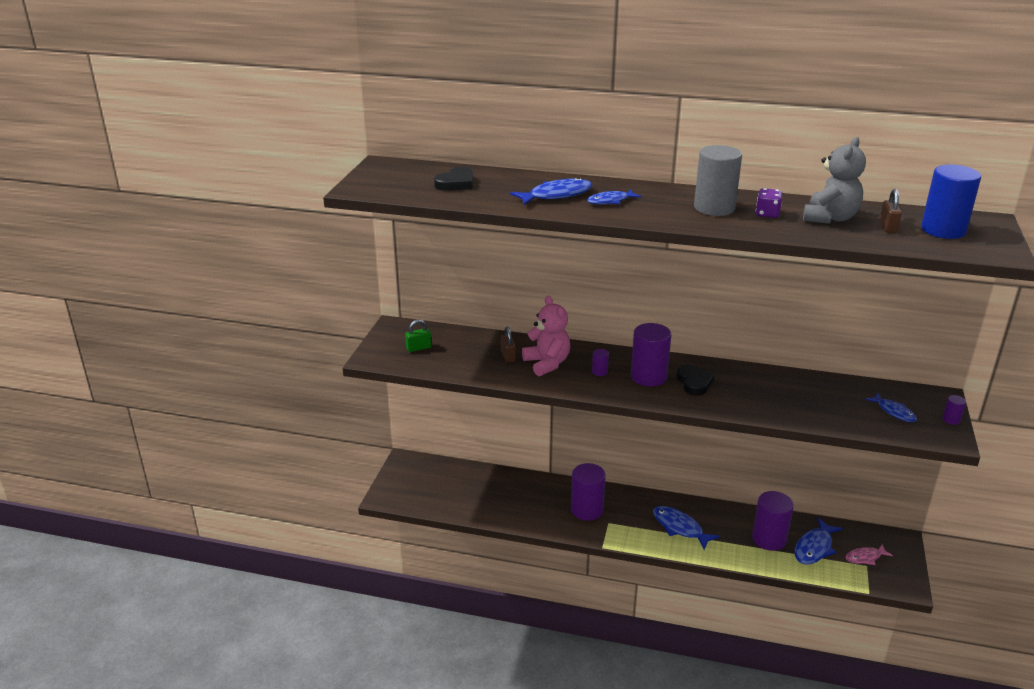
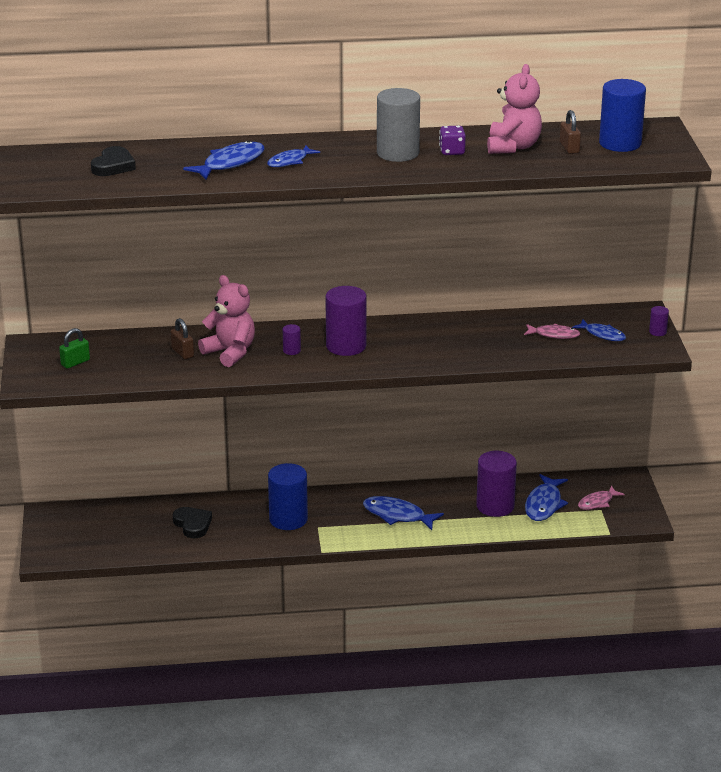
camera: 20 degrees left, 0 degrees up
purple cylinder [571,463,606,521] -> blue cylinder [268,463,308,530]
black heart [676,365,715,396] -> black heart moved to [173,507,212,538]
grey teddy bear [803,137,866,224] -> pink teddy bear [487,64,542,154]
none -> pink fish [524,324,580,339]

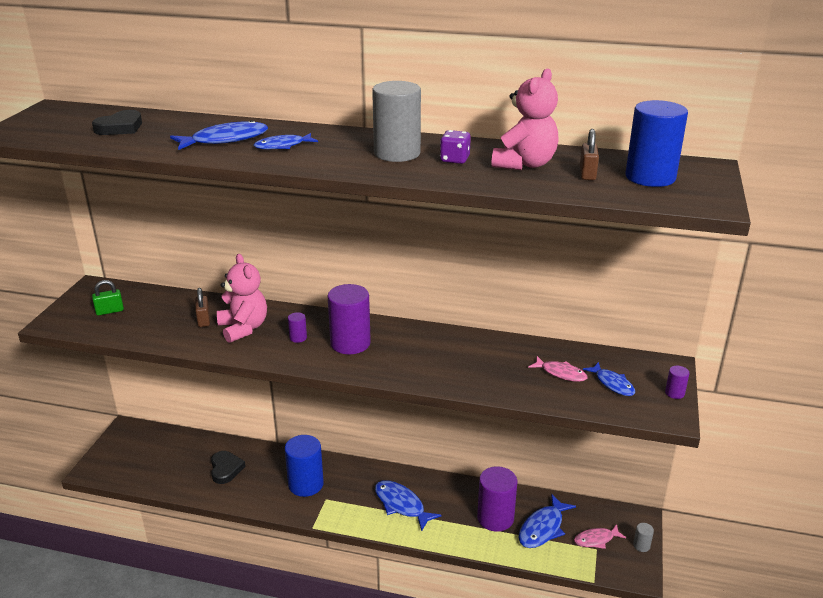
camera: 20 degrees right, 0 degrees up
none -> grey cylinder [633,523,654,552]

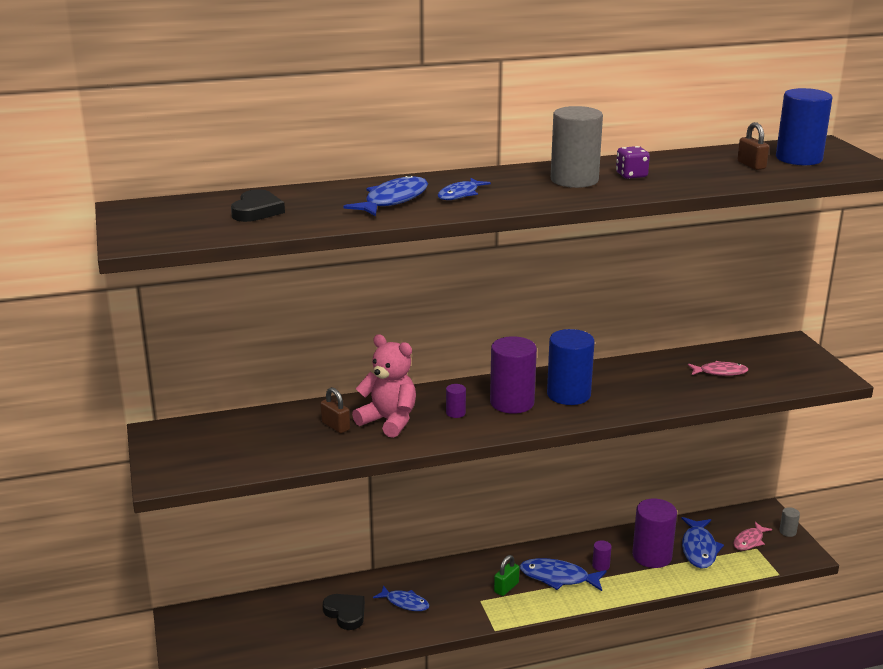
camera: 30 degrees left, 5 degrees down
green padlock [92,280,124,316] -> green padlock moved to [494,555,519,596]
blue cylinder [285,435,324,497] -> blue cylinder moved to [547,329,595,405]
pink teddy bear [492,69,559,170] -> none
blue fish [583,362,635,396] -> blue fish moved to [373,585,430,611]
purple cylinder [665,366,690,399] -> purple cylinder moved to [592,540,611,571]

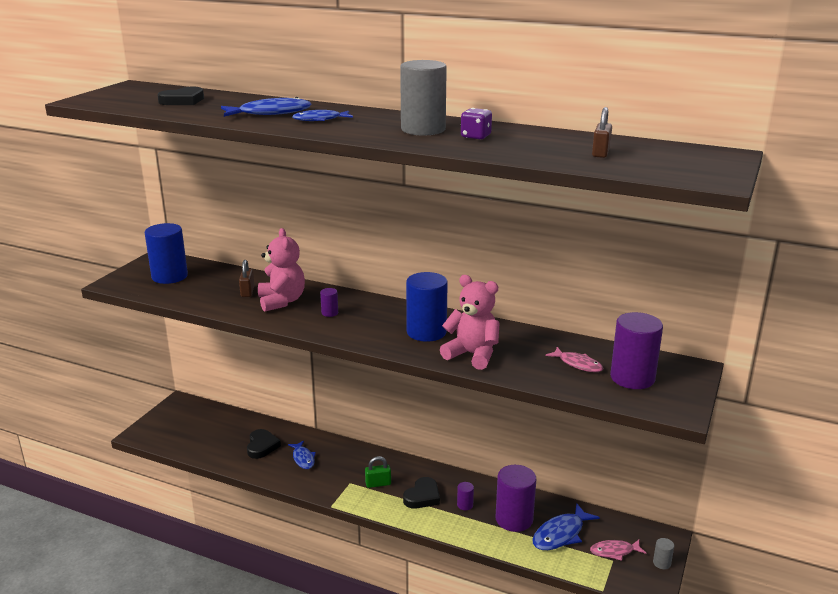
camera: 40 degrees right, 0 degrees up
purple cylinder [490,336,537,414] -> purple cylinder moved to [610,312,663,389]
blue fish [519,558,607,591] -> black heart [403,477,440,509]
blue cylinder [776,88,833,165] -> blue cylinder moved to [145,223,188,284]
none -> pink teddy bear [440,275,500,370]

